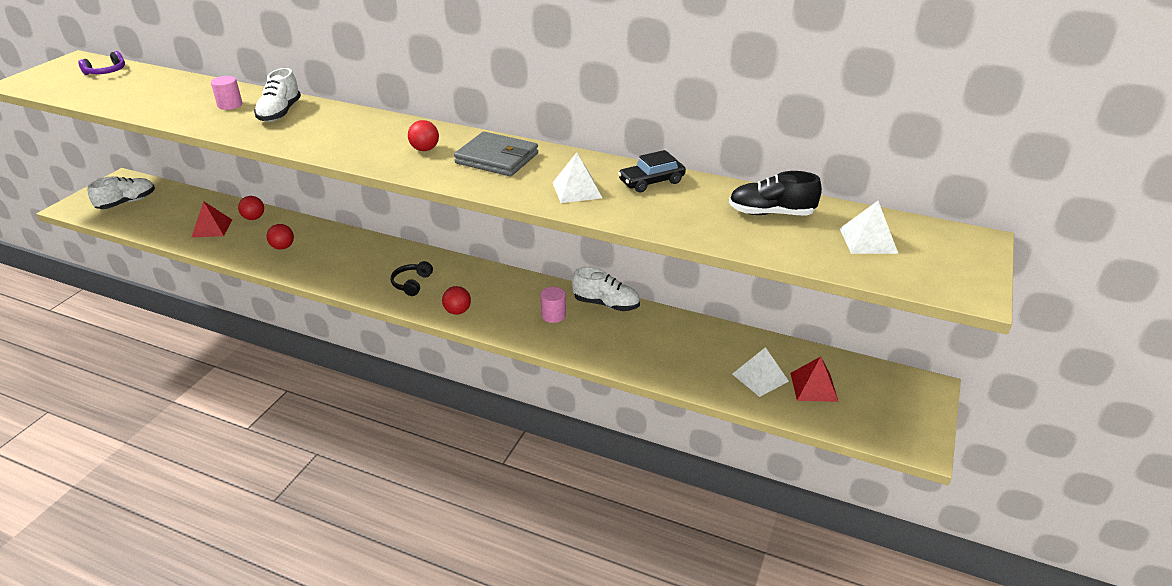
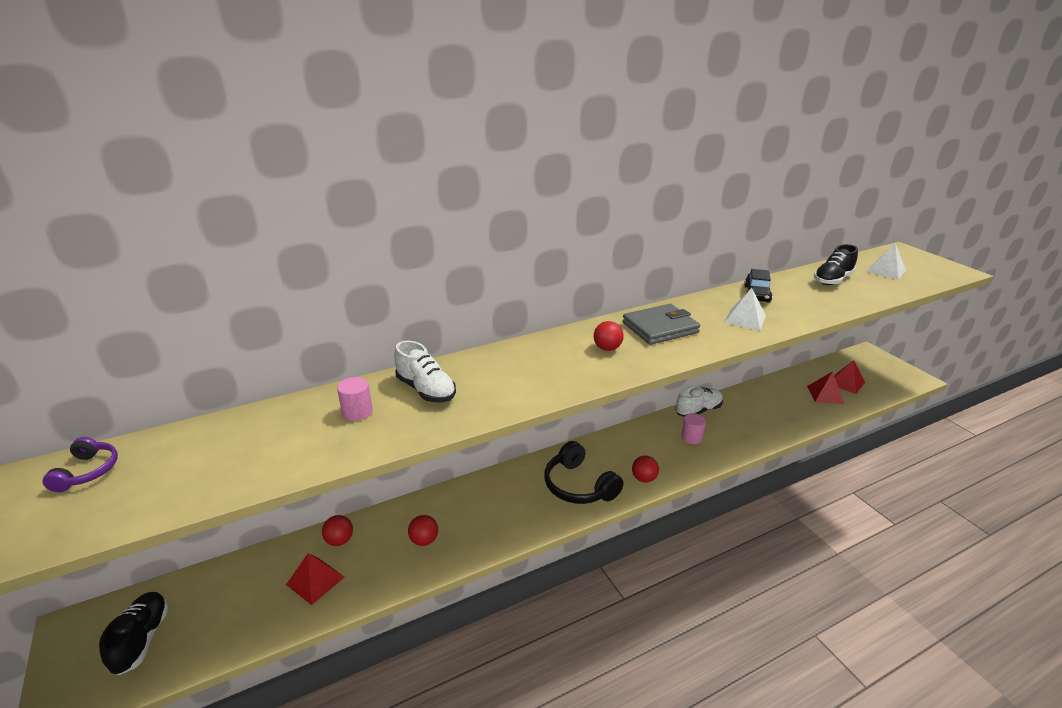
camera: 50 degrees left, 5 degrees down
white shoe [88,176,155,209] -> black shoe [99,592,169,675]
black headphones [391,261,433,296] -> black headphones [544,441,623,504], size x1.77
white pyramid [732,347,789,397] -> red pyramid [807,371,844,404]

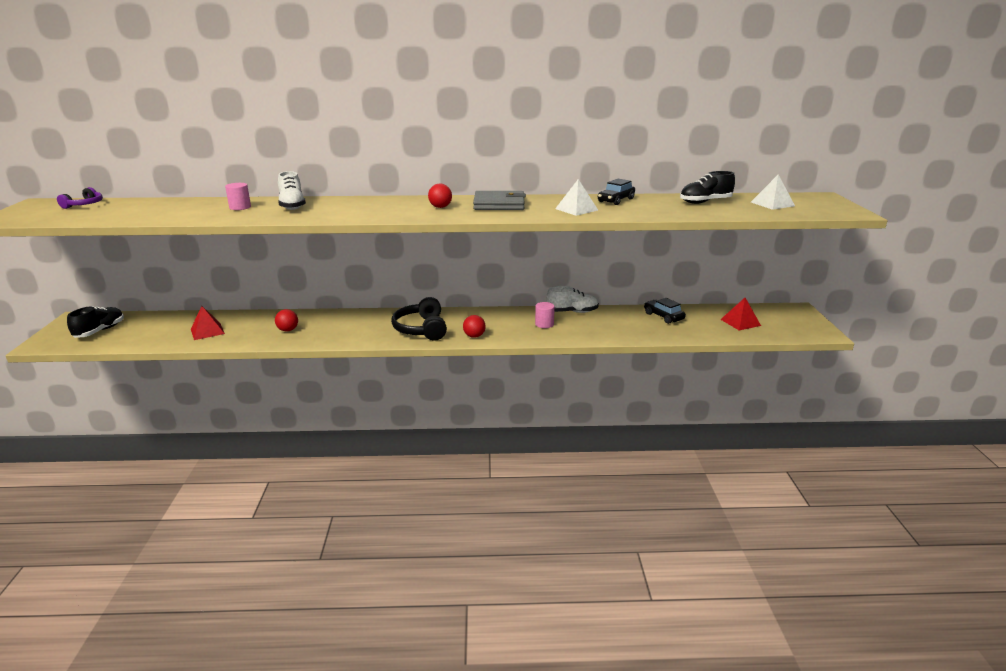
camera: 25 degrees right, 5 degrees down
red ball [322,515,353,546] -> none
red pyramid [807,371,844,404] -> none
none -> black car [644,298,686,324]

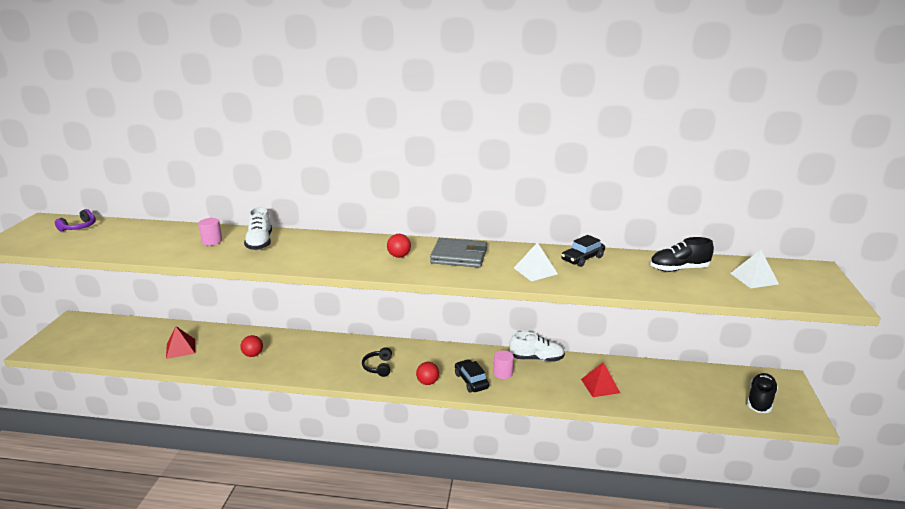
camera: 10 degrees right, 0 degrees up
black shoe [67,306,124,338] -> black shoe moved to [747,373,778,413]
black headphones [391,297,447,341] -> black headphones [362,347,392,377], size x0.56
black car [644,298,686,324] -> black car moved to [455,359,489,392]
red pyramid [720,298,761,330] -> red pyramid moved to [581,362,620,397]

